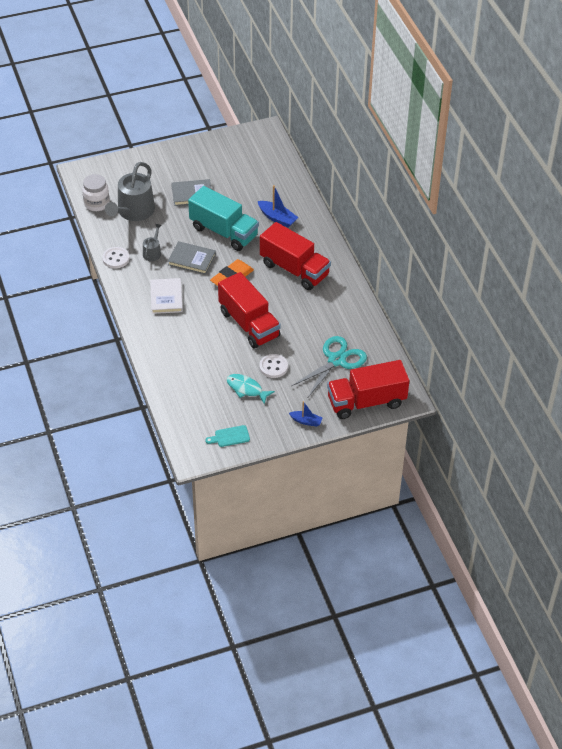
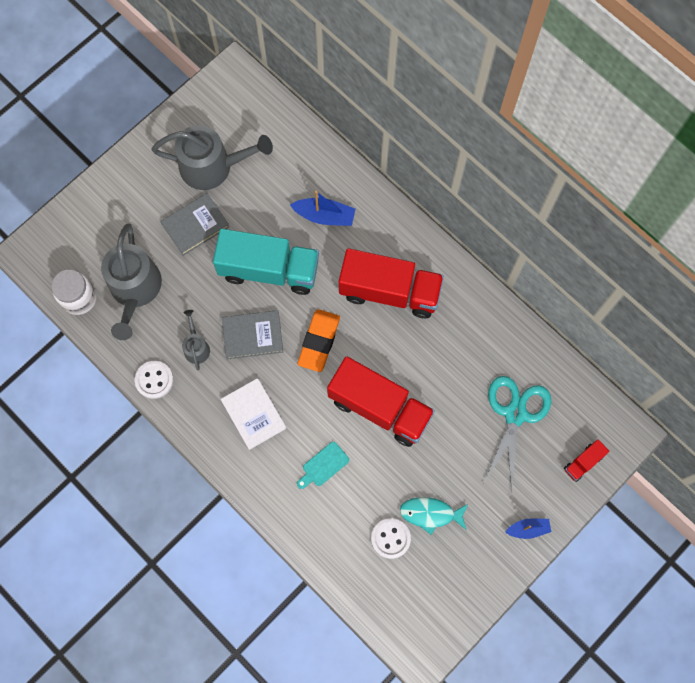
camera: 25 degrees left, 25 degrees up
turquoise cutting board [205,425,250,447] -> turquoise cutting board moved to [297,442,349,489]
white button [259,354,288,378] -> white button moved to [371,518,411,559]
red truck [327,360,409,419] -> red truck [564,439,609,482], size x0.43
none -> grey watering can [151,125,273,190]

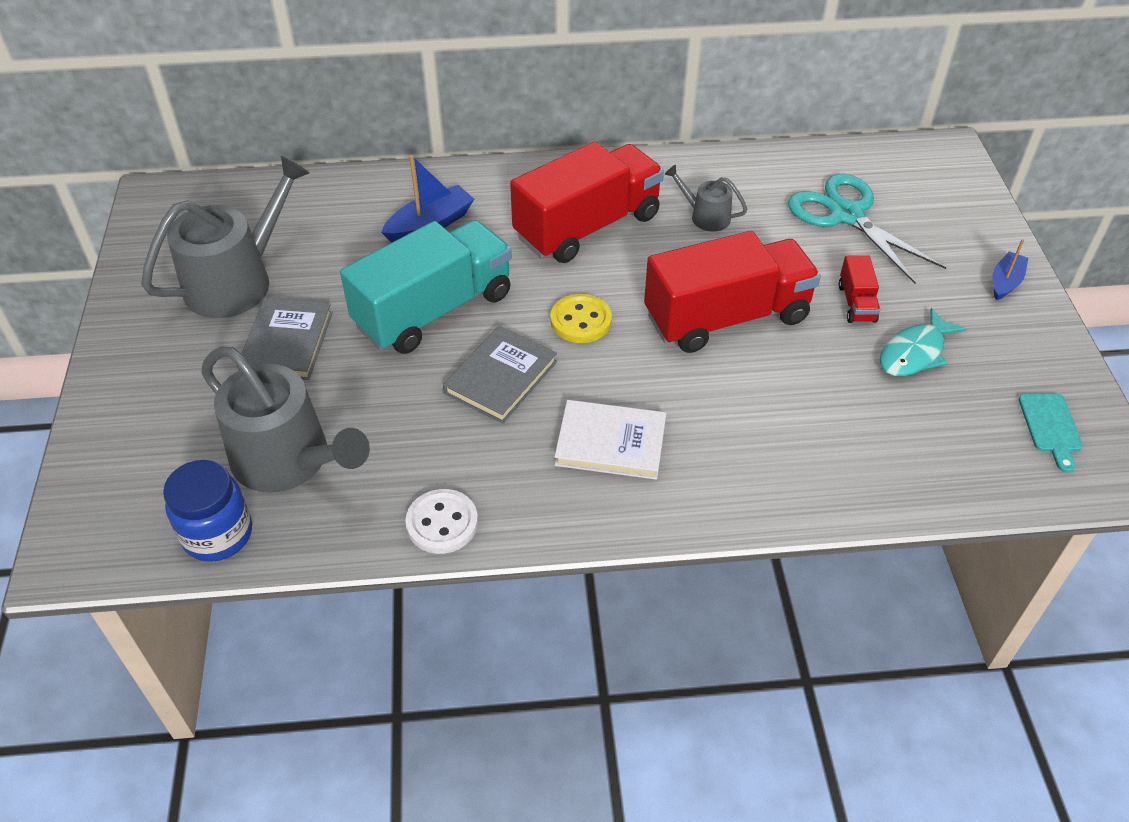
camera: 50 degrees left, 25 degrees down
white jar [51,270,97,315] -> blue jar [163,460,252,562]
grey watering can [182,310,210,370] -> grey watering can moved to [664,165,748,232]
turquoise cutting board [297,442,349,489] -> turquoise cutting board moved to [1018,393,1083,473]
orange eraser [298,309,340,372] -> yellow button [550,294,612,343]
white button [371,518,411,559] -> none
red truck [564,439,609,482] -> red truck moved to [838,255,880,323]

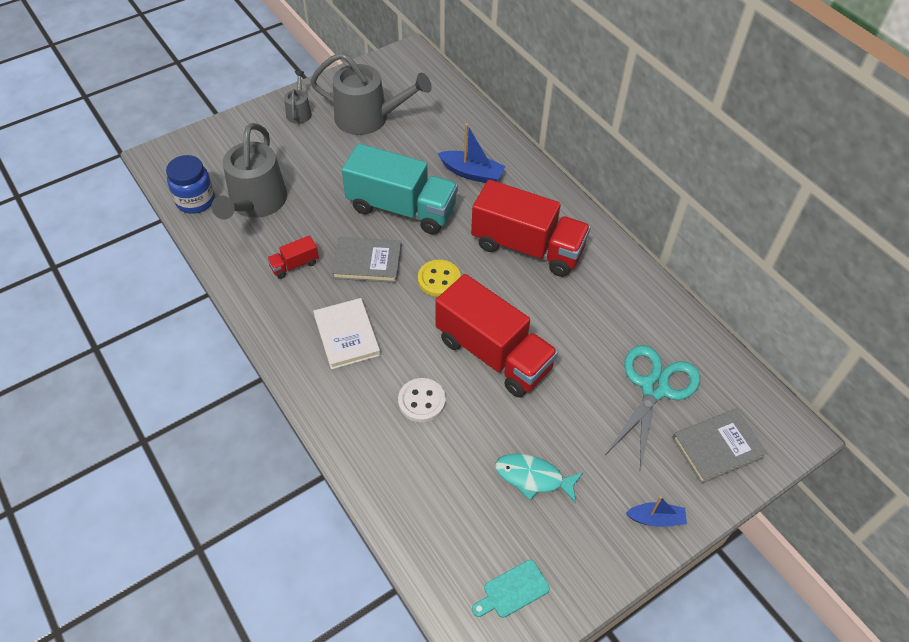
camera: 60 degrees right, 5 degrees up
grey book [237,298,333,380] -> grey book moved to [672,409,767,484]
white button [405,489,478,554] -> white button moved to [398,378,446,422]
grey watering can [664,165,748,232] -> grey watering can moved to [284,71,312,124]
red truck [838,255,880,323] -> red truck moved to [267,235,319,279]

